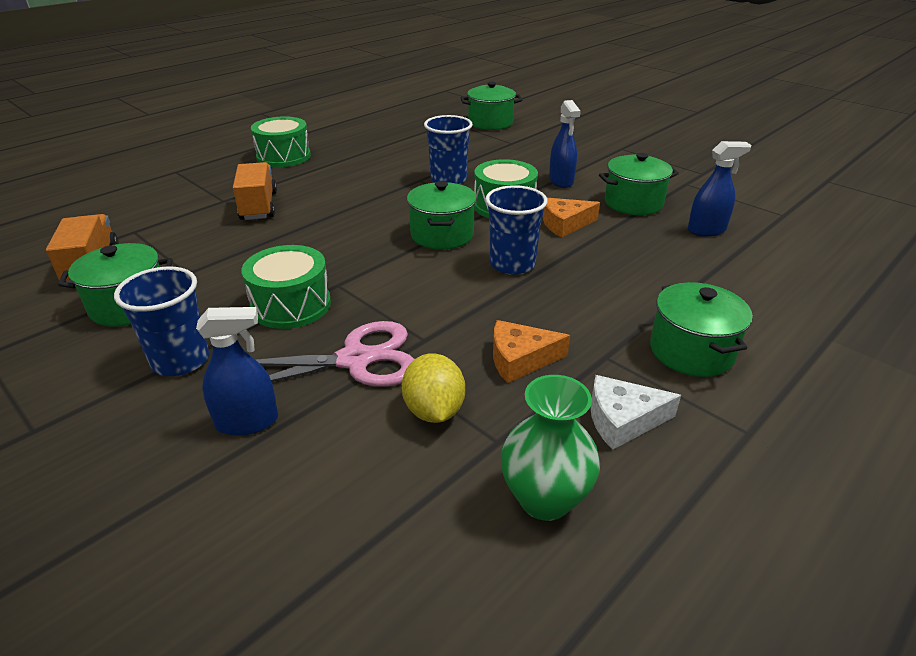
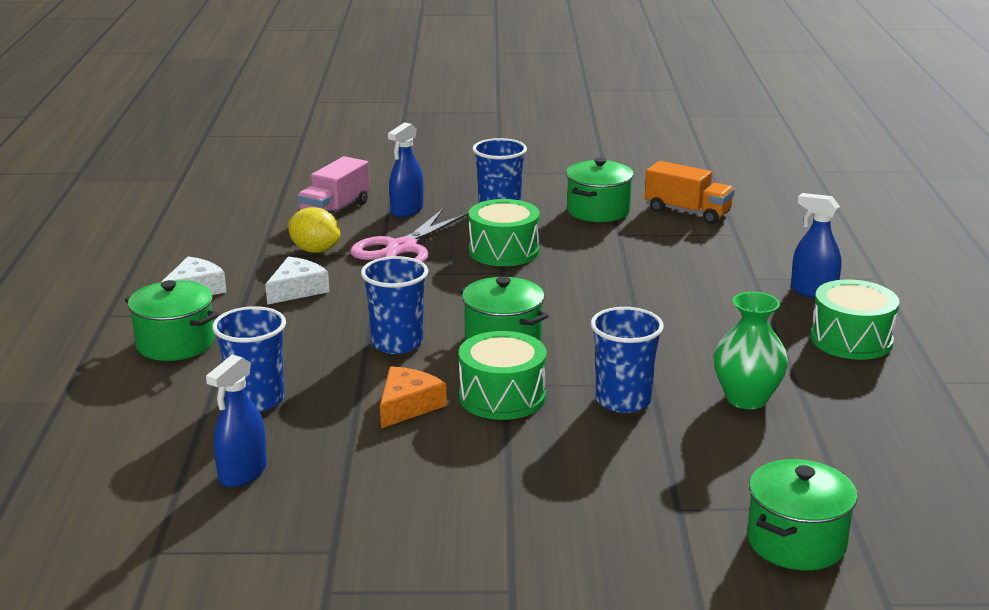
camera: 135 degrees right, 10 degrees down
orange truck [233,162,277,220] -> none
orange cheese [493,320,570,383] -> white cheese [265,257,329,305]
green vase [501,375,600,521] -> green vase moved to [714,292,788,409]
blue spray bottle [549,100,581,188] -> blue spray bottle moved to [791,193,841,298]
green pot [599,153,679,215] -> none
none -> blue cup [212,306,286,412]
none -> pink truck [297,156,370,218]

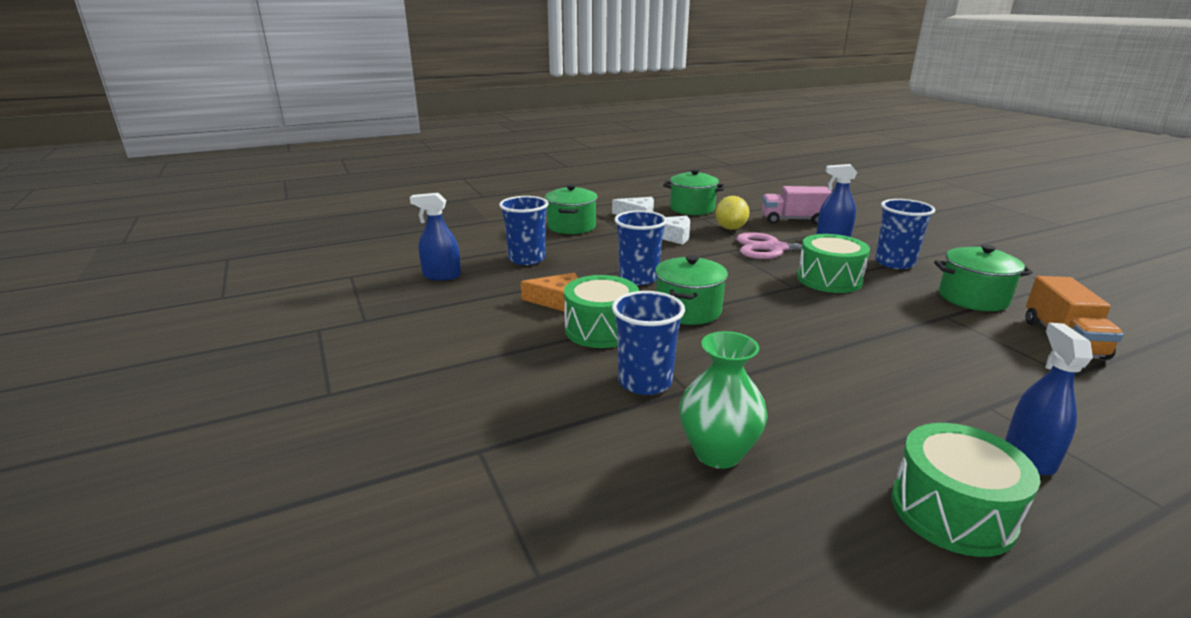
camera: 65 degrees right, 0 degrees up
green pot [747,459,858,570] -> green pot moved to [663,169,725,215]

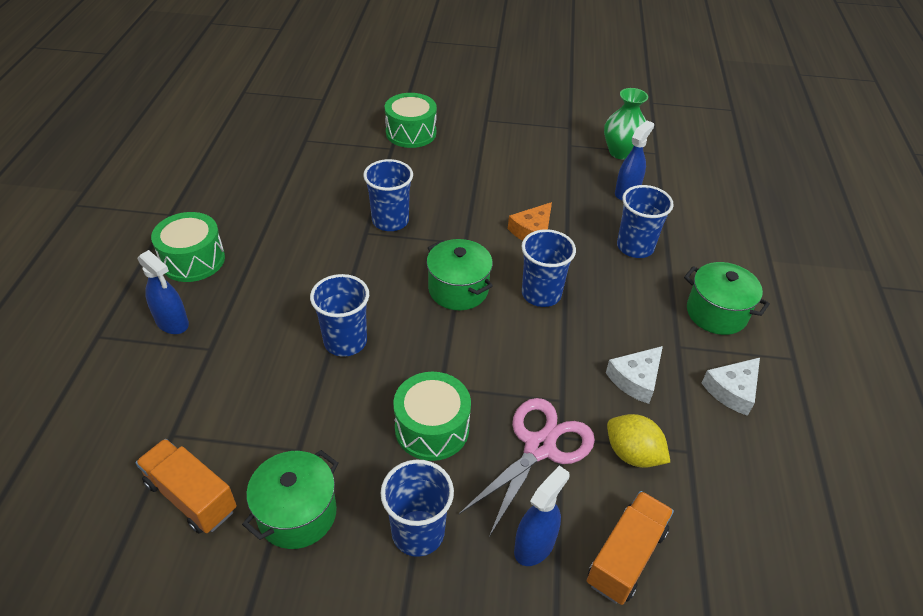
camera: 120 degrees right, 20 degrees up
green drum [564,275,639,348] -> green drum moved to [385,93,437,148]
green pot [663,169,725,215] -> none
green vase [679,331,768,469] -> green vase moved to [604,88,648,159]
pink truck [762,186,832,224] -> orange truck [587,491,674,605]
none -> blue cup [310,274,369,357]

